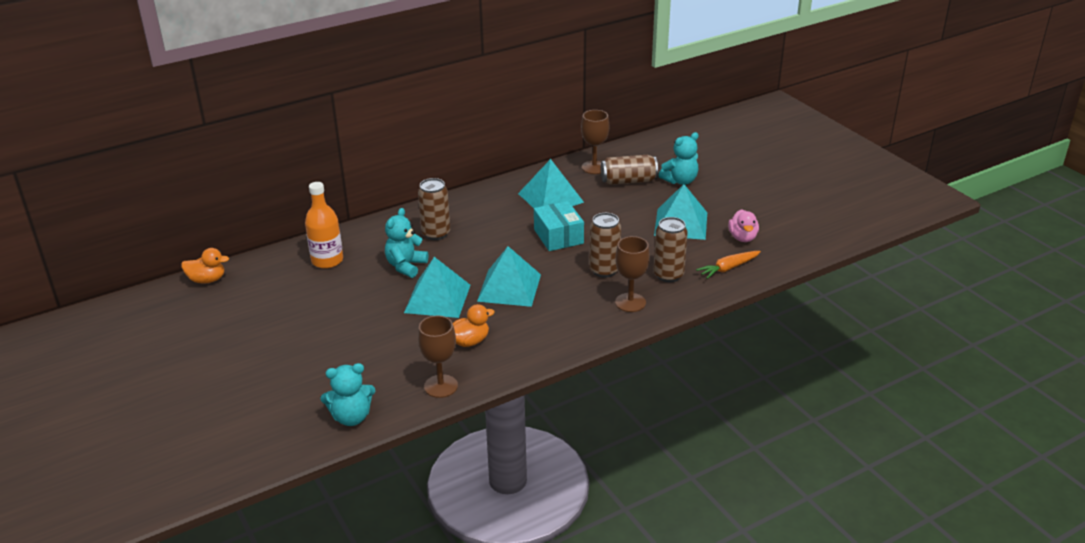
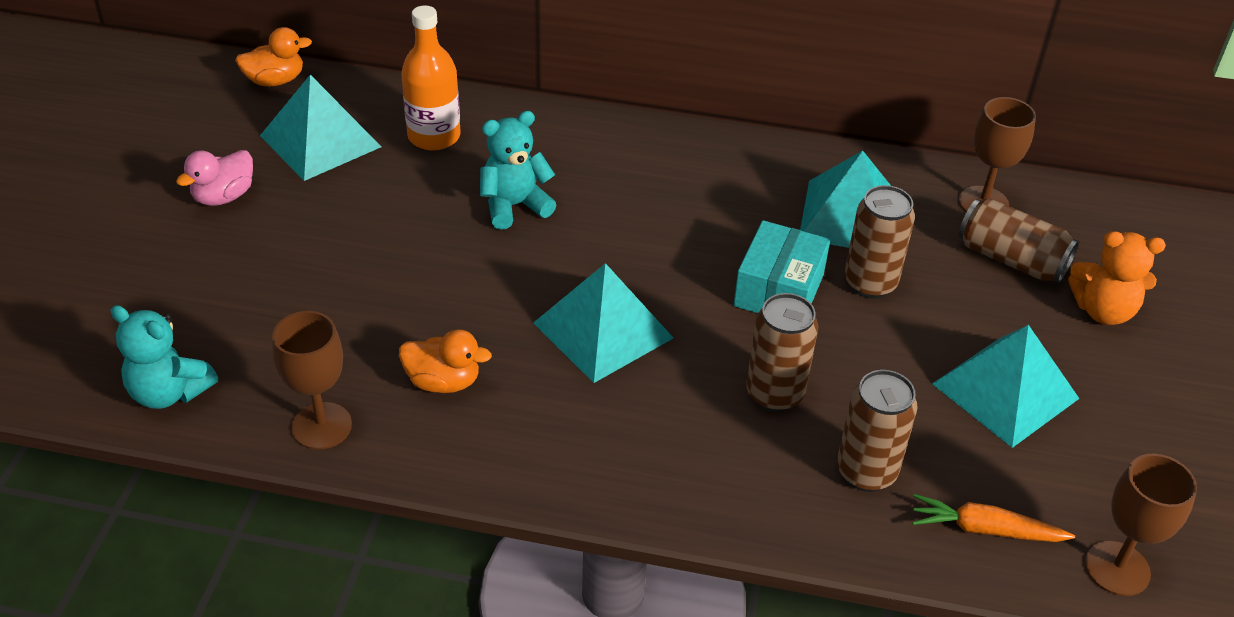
camera: 40 degrees right, 10 degrees up
orange duck [181,248,229,284] -> orange duck turned 60 degrees counterclockwise [235,27,312,86]
turquoise pyramid [404,257,470,318] -> turquoise pyramid moved to [260,75,381,181]
brown can [418,178,450,240] -> brown can moved to [844,185,915,299]
brown goblet [615,236,650,312] -> brown goblet moved to [1085,454,1197,596]
turquoise teddy bear [658,132,698,185] -> orange teddy bear [1068,231,1166,325]
pink duck [728,209,759,242] -> pink duck moved to [176,150,253,206]

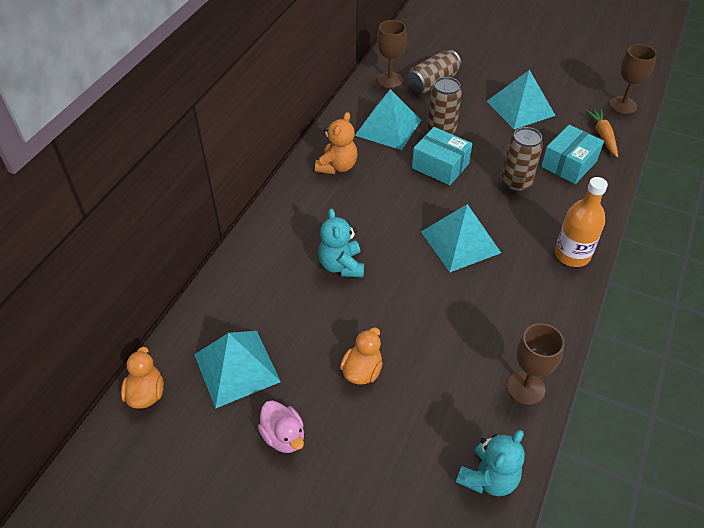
camera: 75 degrees left, 5 degrees up
orange duck [399,329,492,393] -> orange duck moved to [340,328,383,385]
orange bottle [401,5,461,151] -> orange bottle moved to [555,177,608,267]
brown can [837,370,918,492] -> turquoise box [541,125,604,184]
orange carrot [912,494,1075,542] -> orange carrot turned 150 degrees clockwise [586,109,618,157]
orange teddy bear [1068,231,1166,325] -> orange teddy bear moved to [315,112,357,174]

